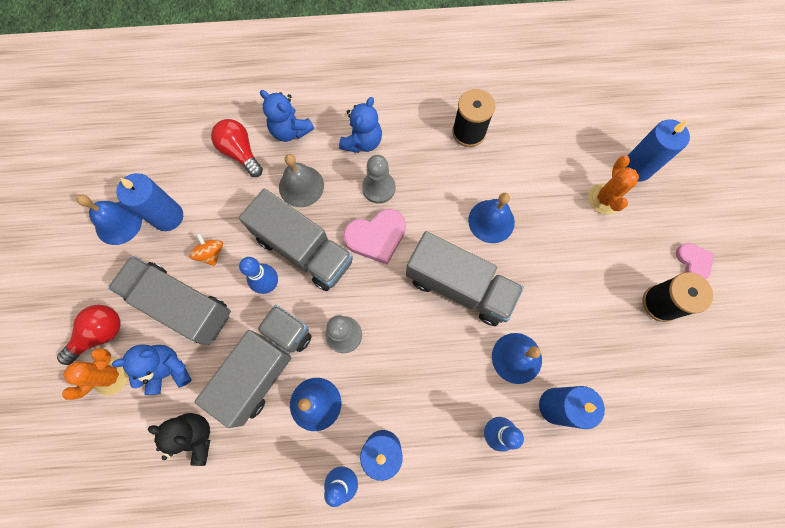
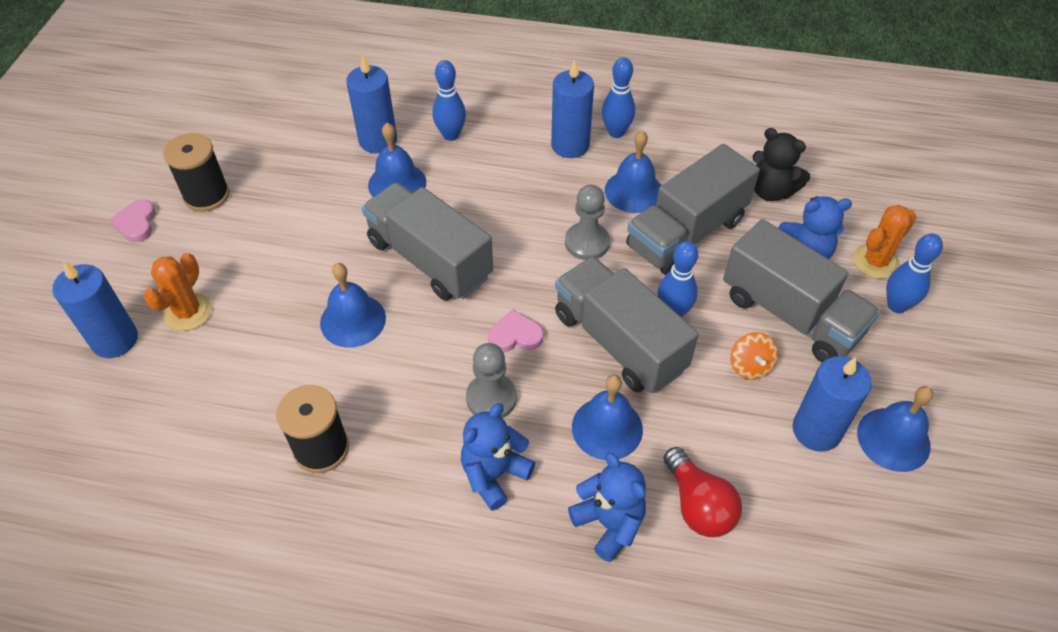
camera: 165 degrees left, 20 degrees down
red light bulb [57,305,121,365] -> blue bowling pin [886,233,943,313]
grey bell [279,154,324,207] -> blue bell [572,375,643,460]
pink heart [343,209,406,265] -> pink heart [488,310,543,352], size x0.62

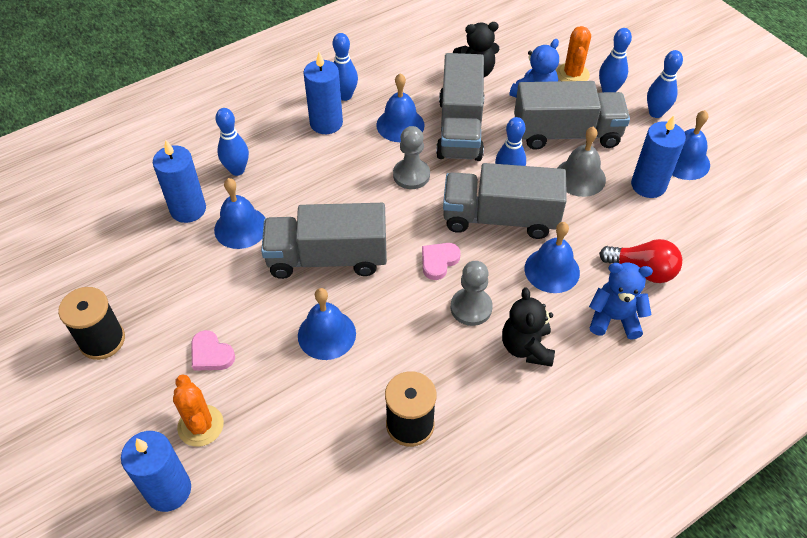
camera: 45 degrees left, 0 degrees up
pink heart [109,199,156,243] -> pink heart moved to [191,330,235,371]
blue teddy bear [461,403,535,511] -> black teddy bear [502,288,555,367]
orange spinning top [730,332,778,380] -> grey bell [558,127,606,197]
none -> blue bowling pin [647,50,683,118]

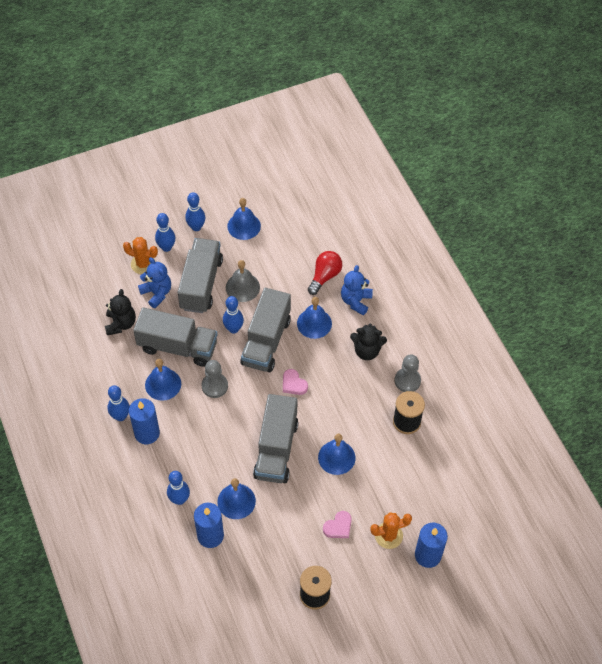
camera: 80 degrees left, 5 degrees up
grey pawn [451,261,493,326] -> grey pawn moved to [395,355,421,392]
blue candle [631,115,686,198] -> none

